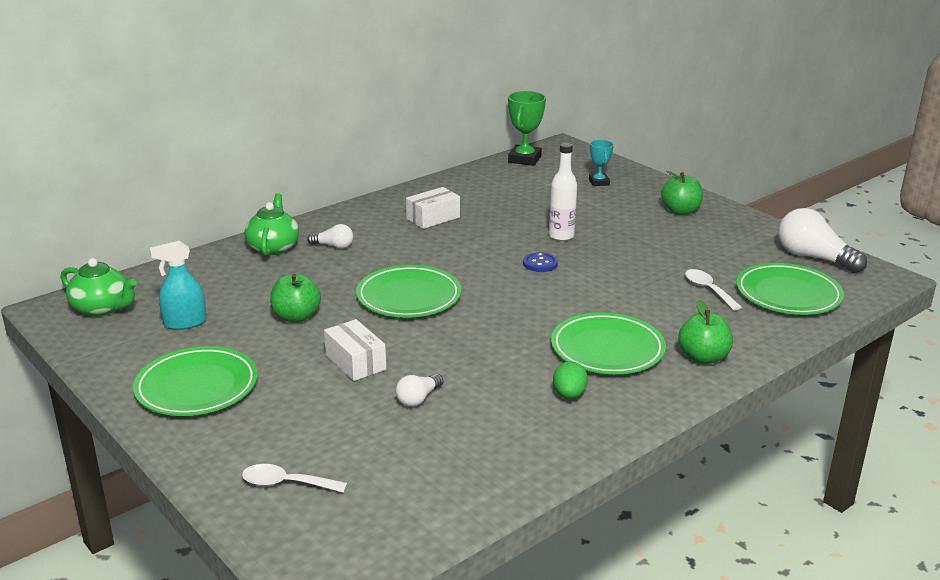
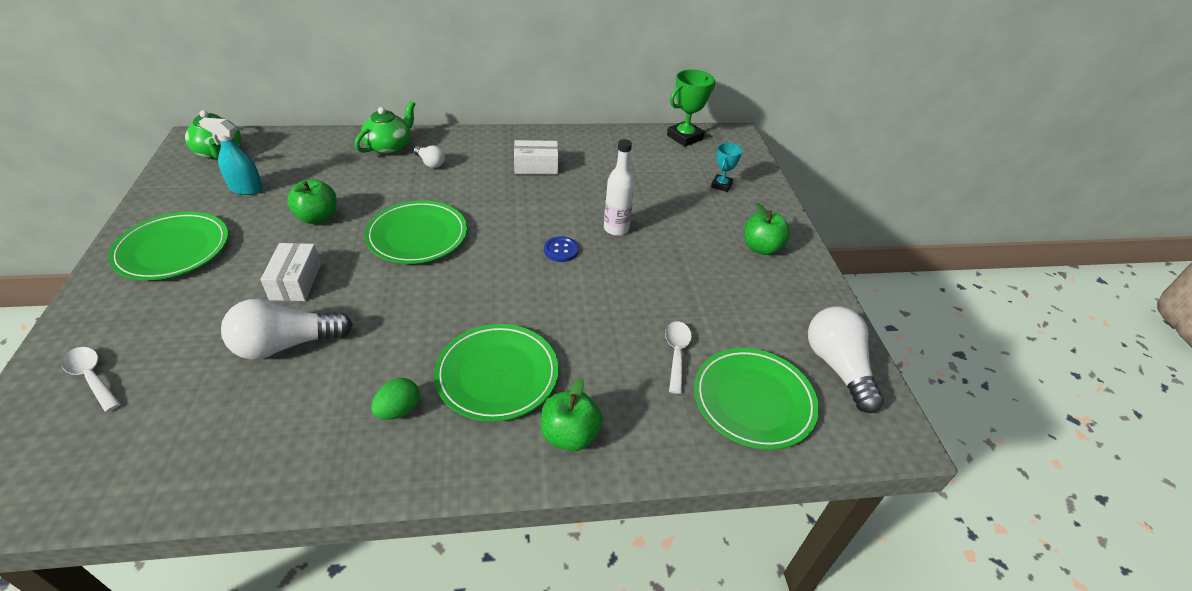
camera: 30 degrees right, 15 degrees up
white light bulb [396,374,443,407] -> white light bulb [221,299,353,359], size x1.92

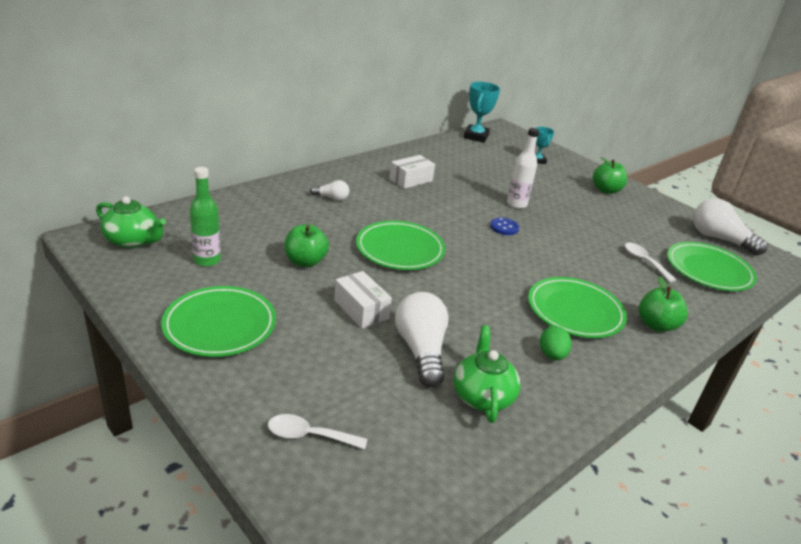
camera: 35 degrees left, 10 degrees down
turquoise spray bottle [199,117,263,195] -> green bottle [190,167,221,267]
white light bulb [221,299,353,359] -> white light bulb turned 135 degrees clockwise [395,292,449,387]
green teapot [355,101,415,155] -> green teapot moved to [454,326,521,423]
green trophy [667,69,715,147] -> turquoise trophy [464,82,500,143]

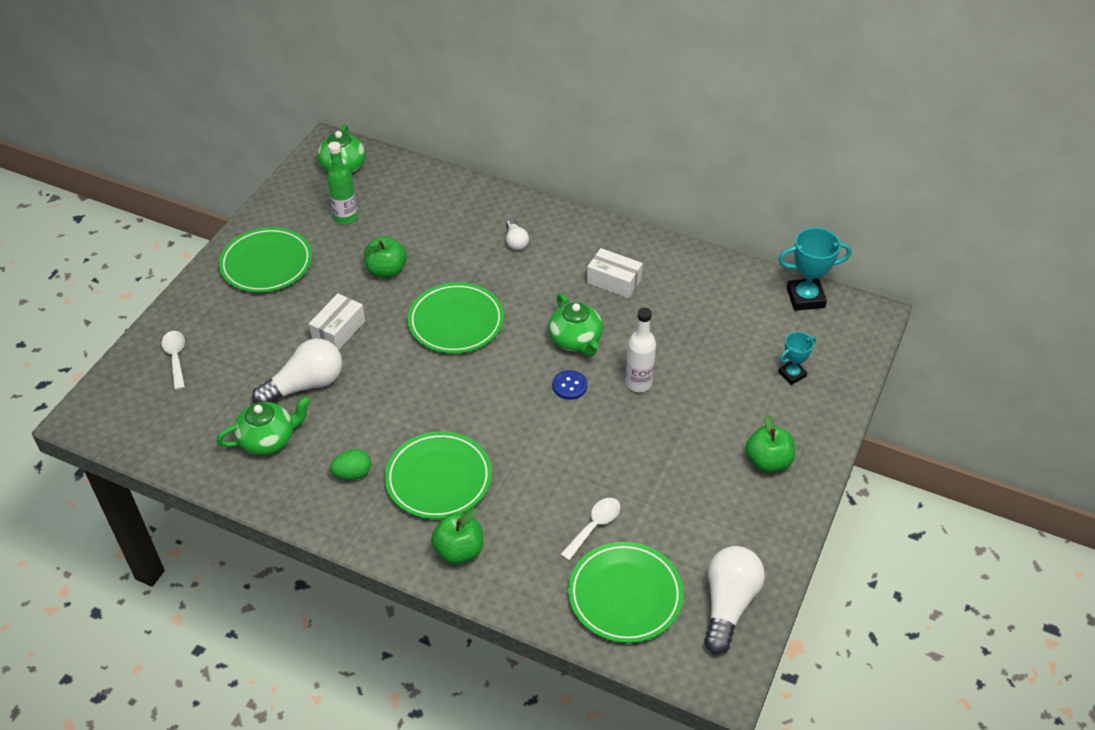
camera: 70 degrees right, 15 degrees up
none -> green teapot [548,293,603,357]

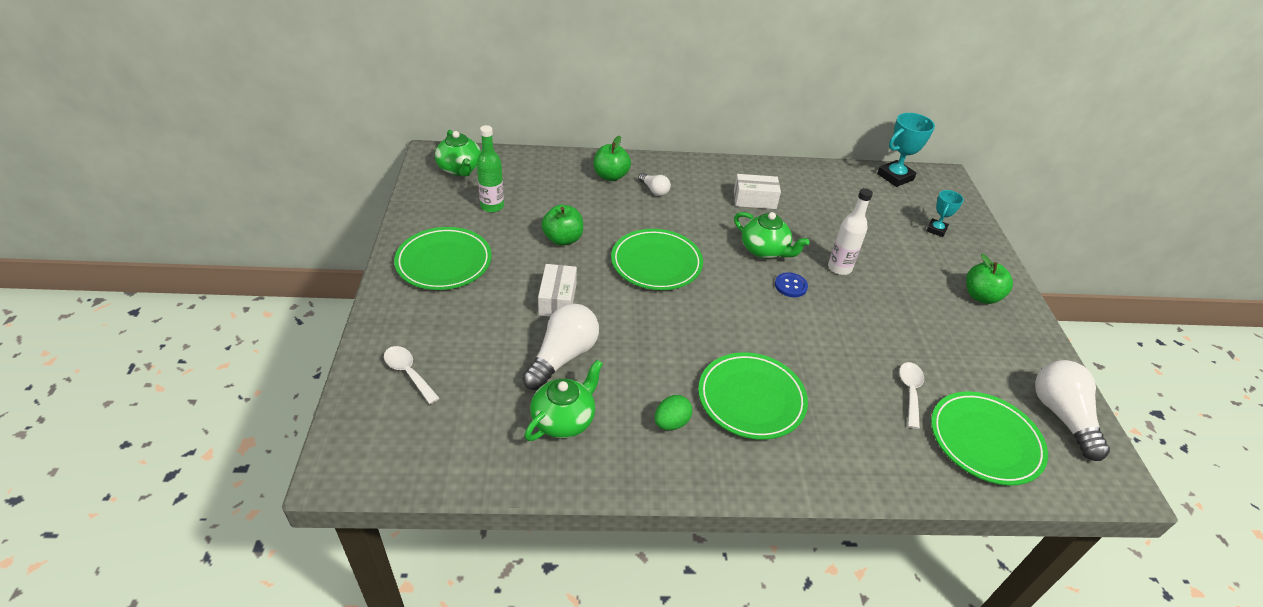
camera: 30 degrees left, 5 degrees down
green apple [431,509,483,564] -> green apple moved to [594,136,631,181]

